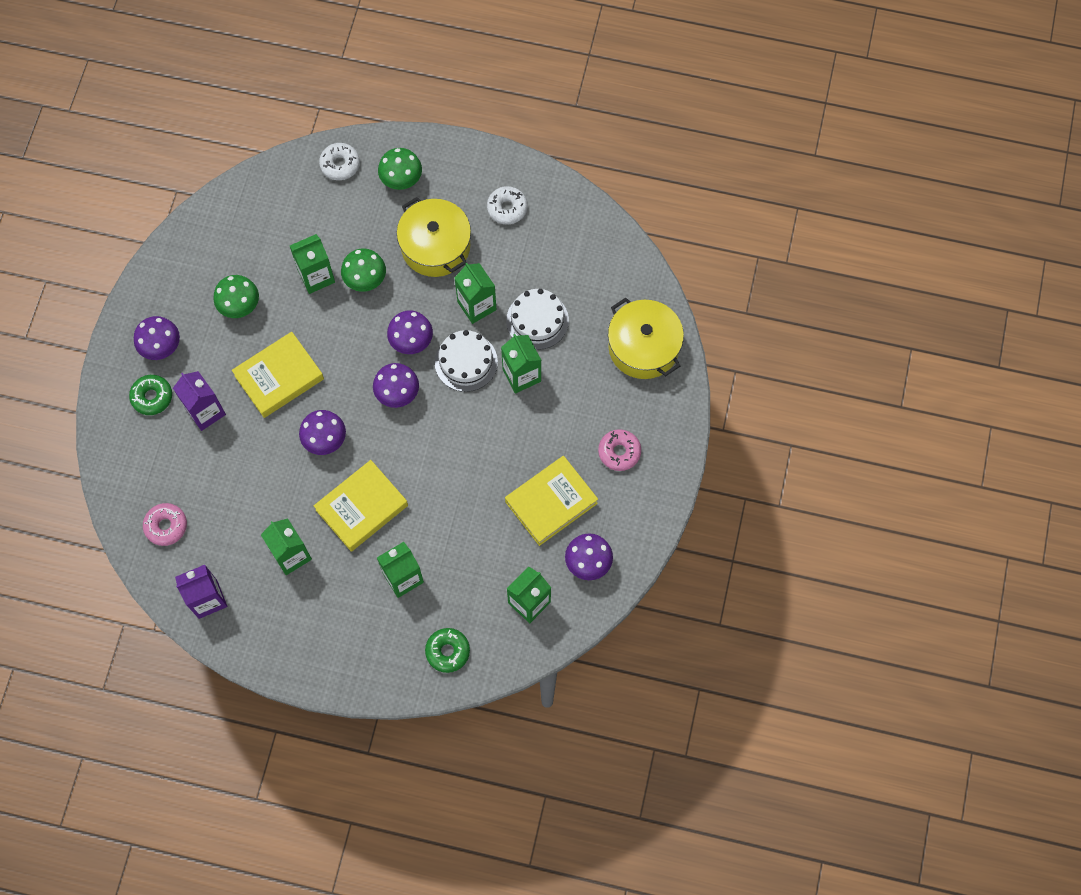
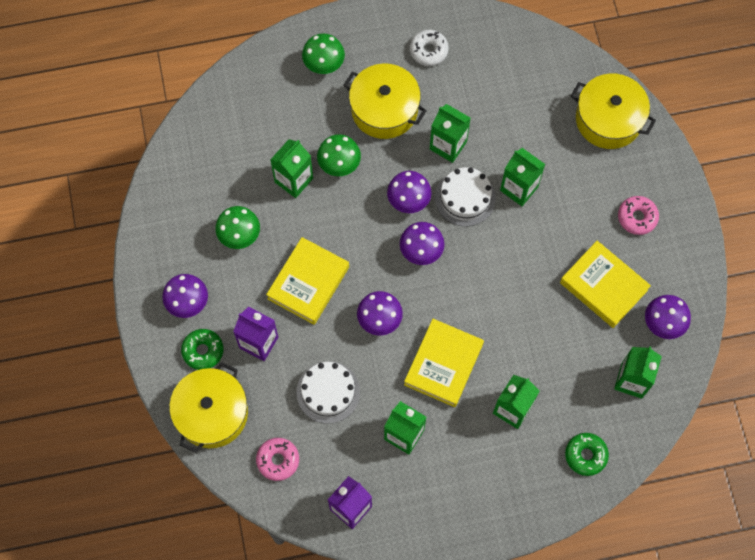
camera: 25 degrees left, 0 degrees up
white donut [319,143,360,180] -> none
yellow book [505,456,598,546] -> yellow book turned 75 degrees counterclockwise [560,241,651,328]
white cake [506,289,569,350] -> white cake moved to [297,361,360,424]
none -> yellow pot [169,362,248,453]

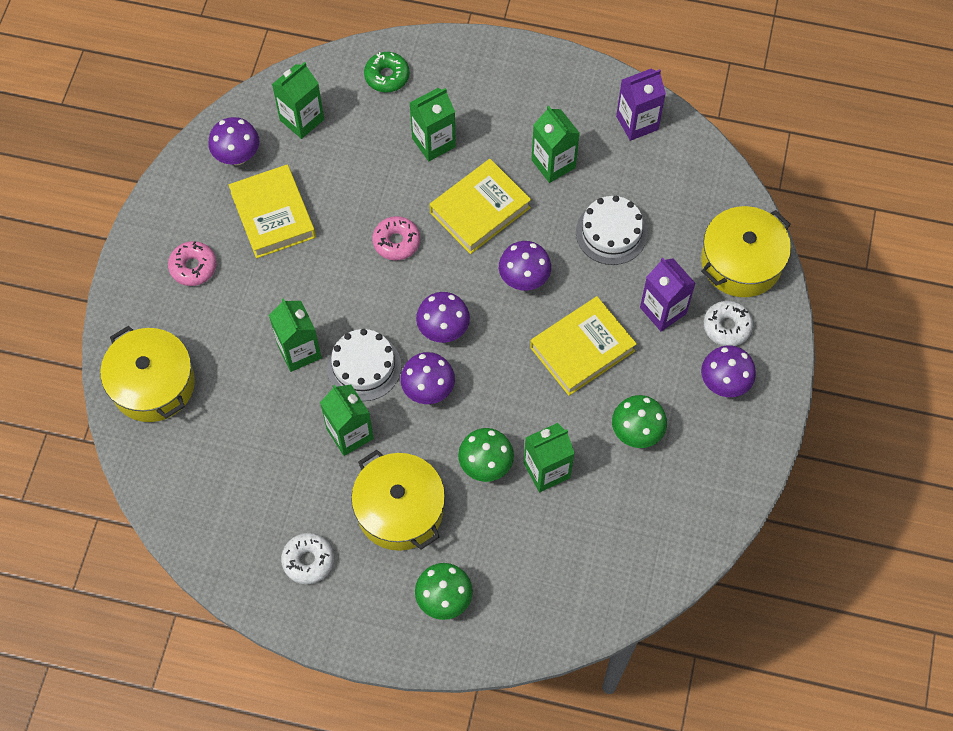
camera: 155 degrees left, 5 degrees down
green donut [181,329,224,370] -> white donut [704,301,753,346]
pink donut [256,438,299,481] -> pink donut moved to [372,216,420,261]

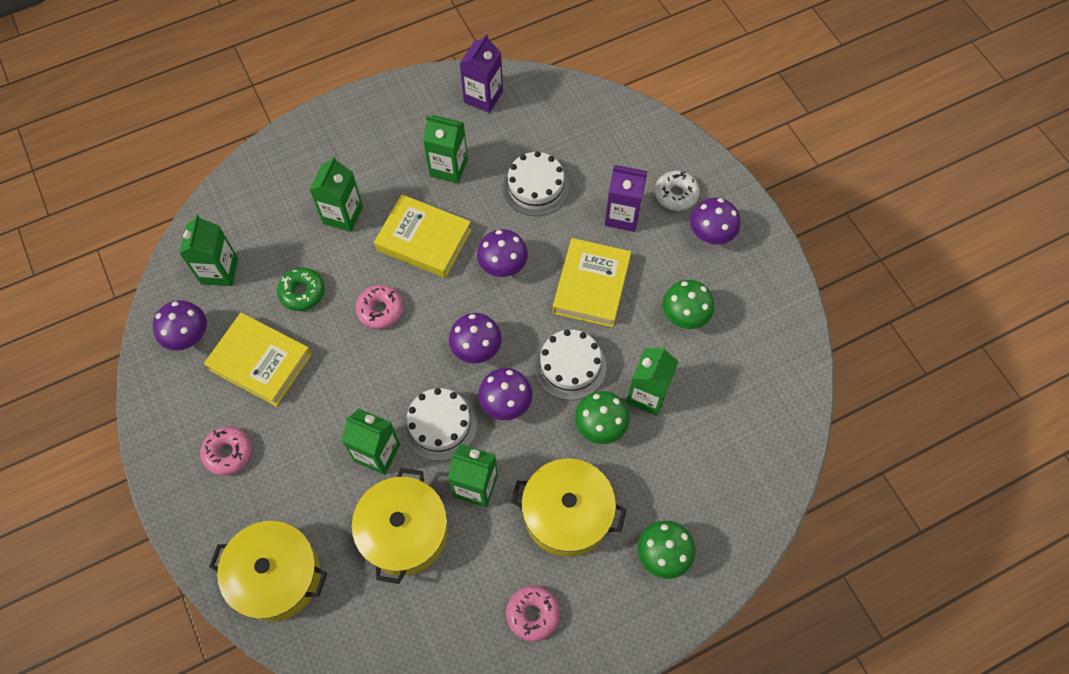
camera: 40 degrees left, 0 degrees up
white donut [281,533,334,584] -> pink donut [506,586,560,641]
green donut [364,52,410,93] -> green donut moved to [277,267,325,311]
yellow book [429,159,531,254] -> yellow book turned 75 degrees counterclockwise [374,195,472,278]
yellow pot [701,206,791,297] -> yellow pot moved to [352,468,448,584]
none -> white cake [534,330,606,400]

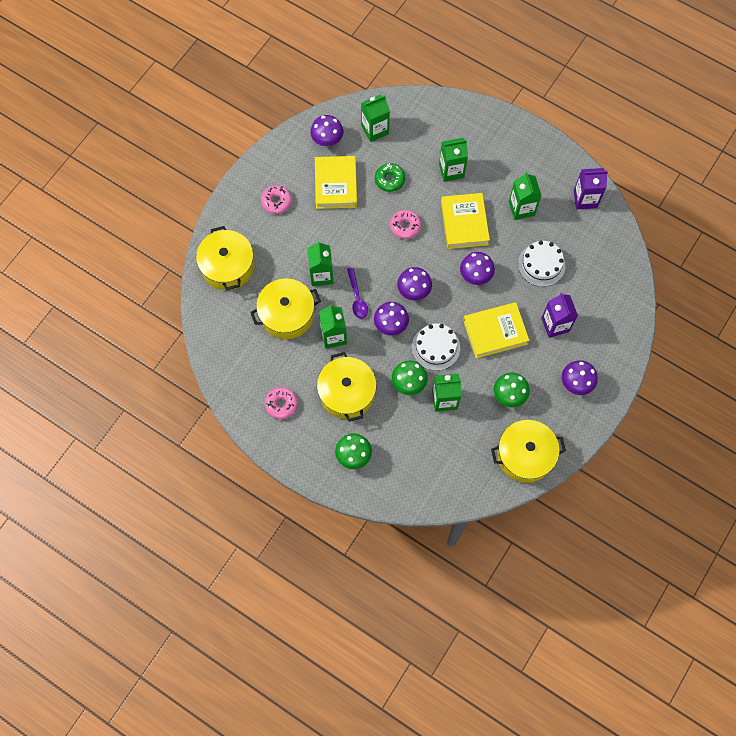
camera: 60 degrees right, 5 degrees up
white cake [403,388,477,461] -> purple spoon [347,268,368,319]
white donut [655,171,700,211] -> none
none -> yellow pot [491,420,566,483]

